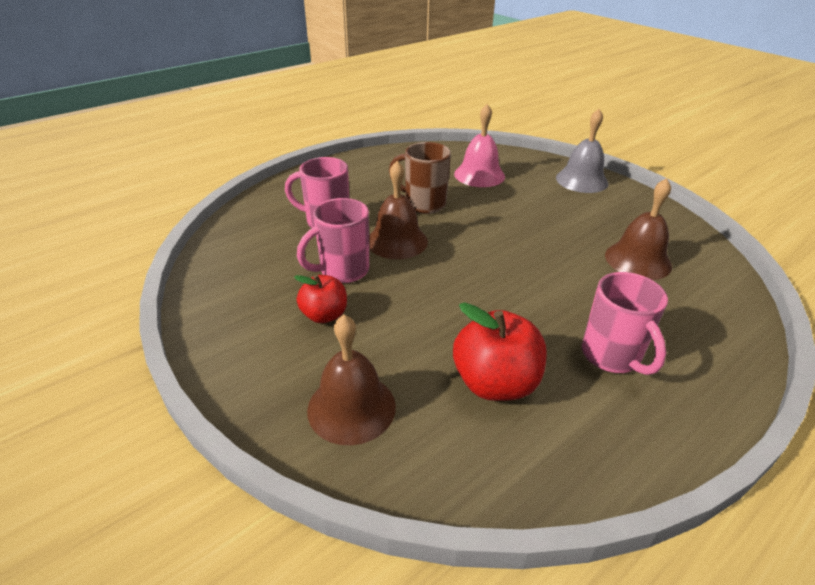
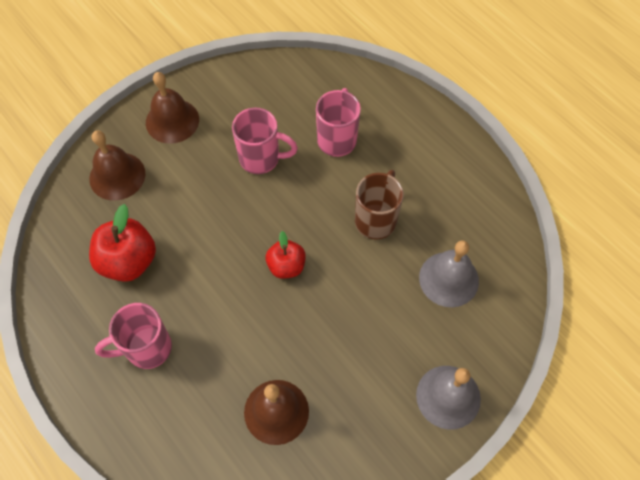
camera: 90 degrees right, 25 degrees up
red apple [294,274,347,323] -> red apple moved to [265,231,306,279]
pink mug [297,198,369,283] -> pink mug turned 135 degrees clockwise [232,108,298,174]
brown bell [369,161,428,259] -> brown bell moved to [146,72,199,144]
pink bell [454,104,505,187] -> grey bell [419,240,479,307]

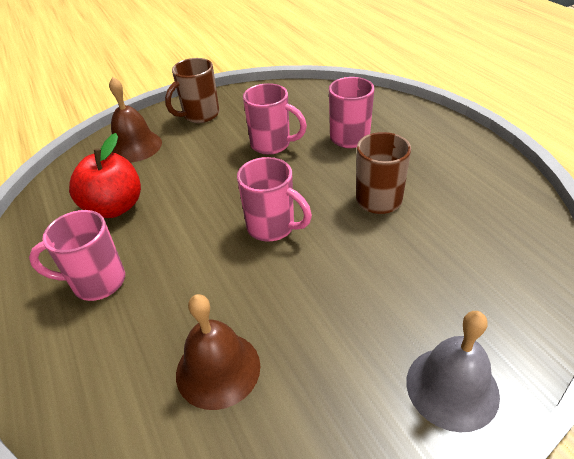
camera: 15 degrees right, 20 degrees down
brown bell [146,72,199,144] -> brown mug [165,58,220,123]
red apple [265,231,306,279] -> pink mug [237,157,312,242]
grey bell [419,240,479,307] -> none

